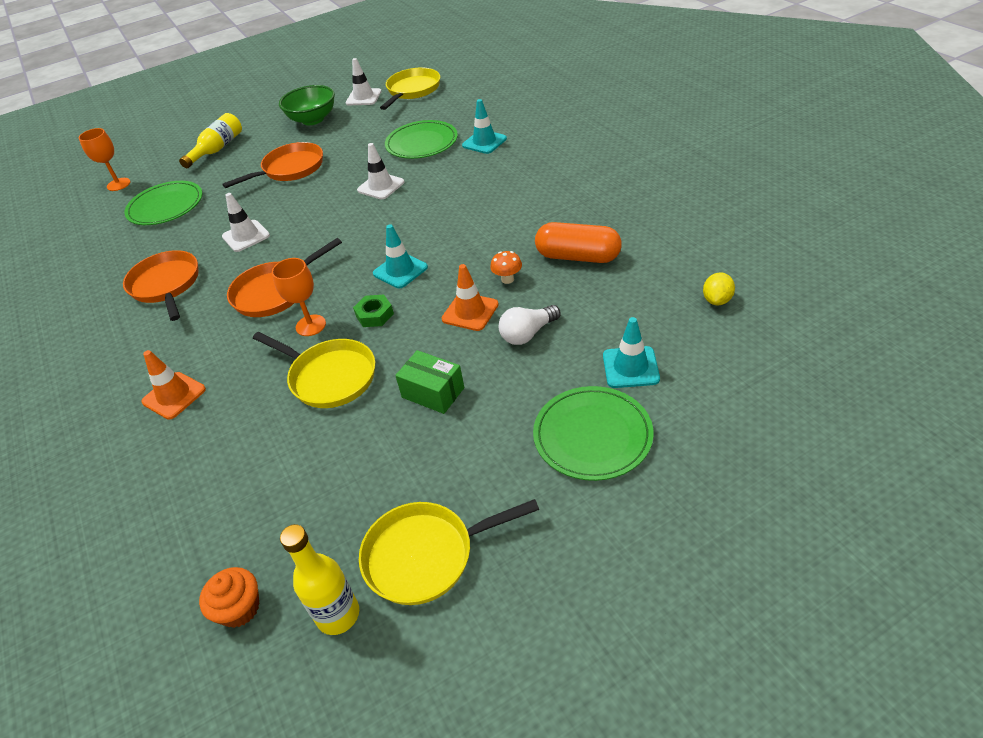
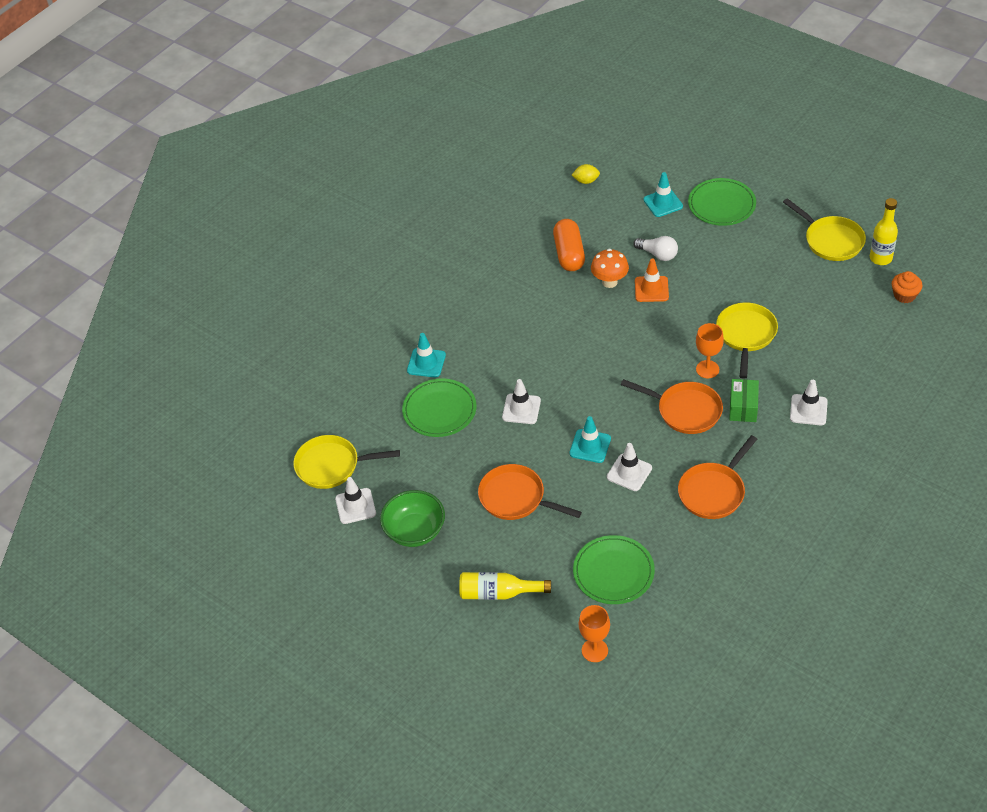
camera: 115 degrees left, 5 degrees up
orange traffic cone [141,350,206,420] -> white traffic cone [790,380,828,425]
green nut [353,294,394,327] -> none
turquoise traffic cone [373,224,428,288] -> turquoise traffic cone moved to [569,416,611,463]
green box [395,350,464,414] -> green box moved to [729,379,759,422]
orange mushroom [490,251,522,284] -> orange mushroom [591,249,629,288], size x1.62

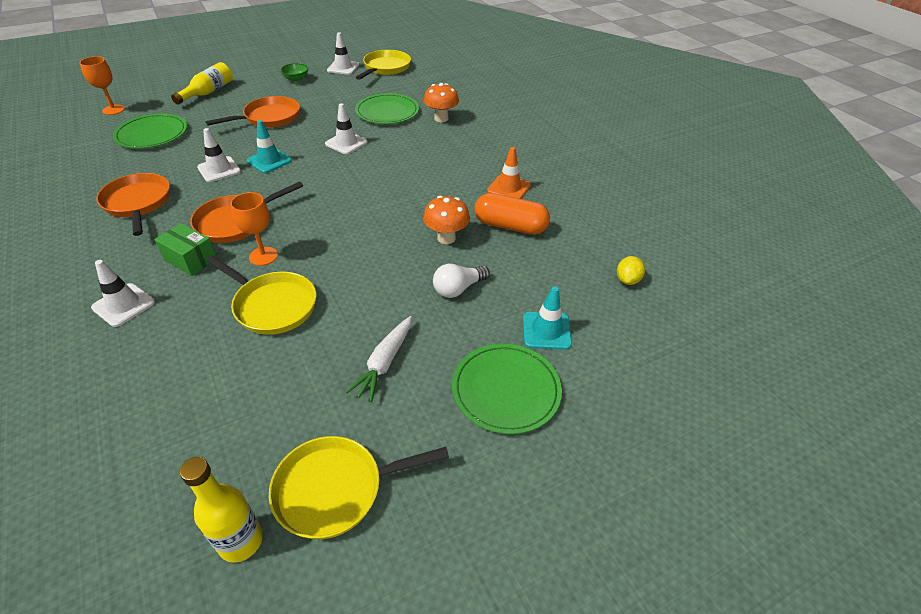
camera: 110 degrees right, 5 degrees down
green bowl [380,490,445,547] -> green bowl [281,63,308,82], size x0.56
turquoise traffic cone [407,333,446,378] -> orange mushroom [424,83,459,122]
orange traffic cone [635,259,669,302] -> orange traffic cone moved to [487,147,531,199]
orange cupcake [892,271,923,303] -> none
none -> white carrot [346,316,412,402]

